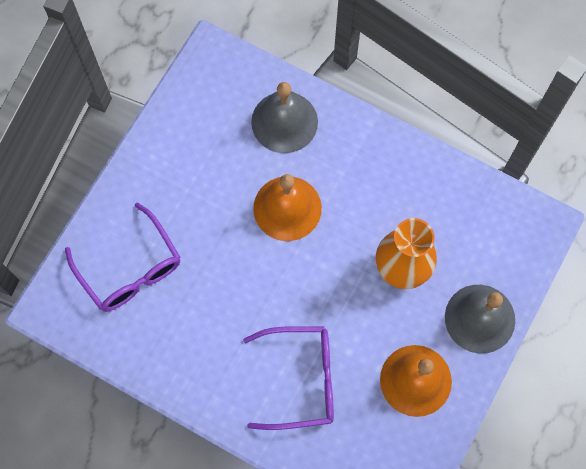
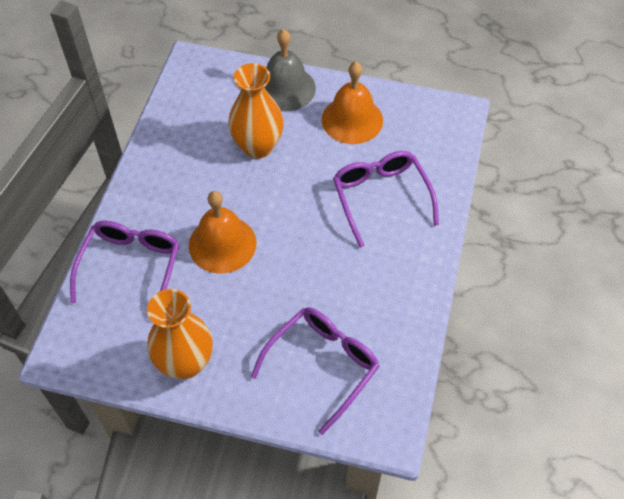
camera: 105 degrees left, 15 degrees down
grey bell [251,82,318,153] -> purple glasses [70,221,179,303]
none -> orange vase [147,289,213,379]

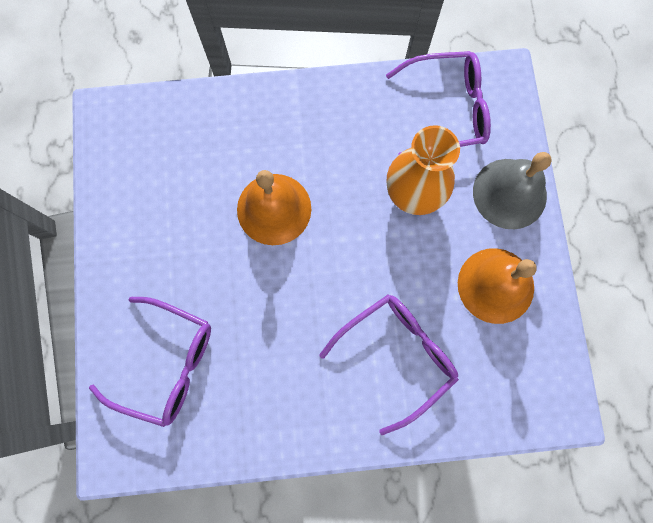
camera: 70 degrees right, 20 degrees up
purple glasses [70,221,179,303] -> purple glasses moved to [386,51,491,154]
orange vase [147,289,213,379] -> none

